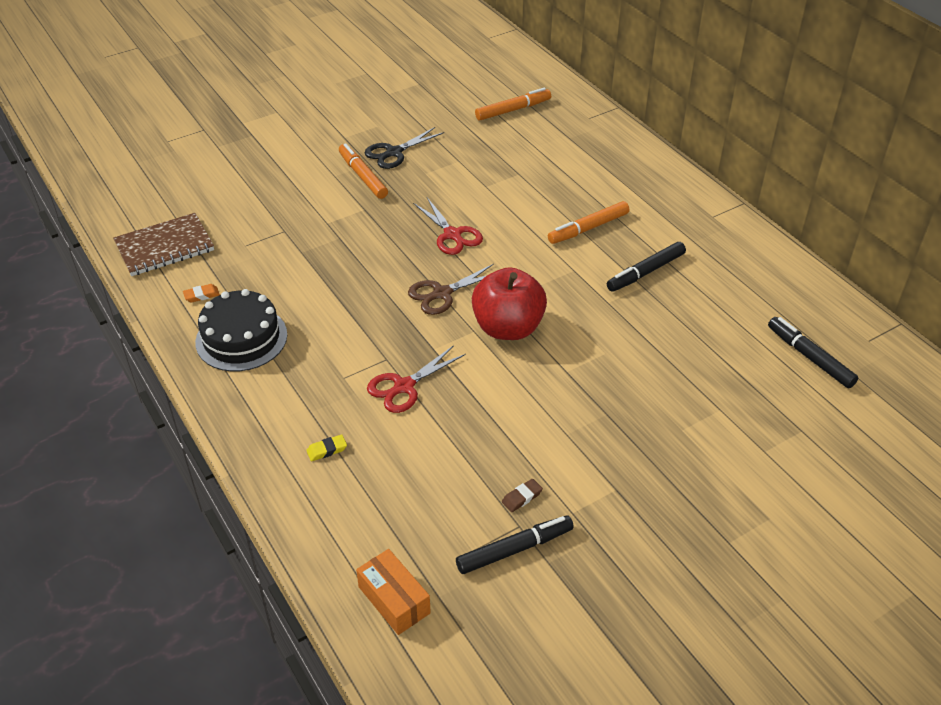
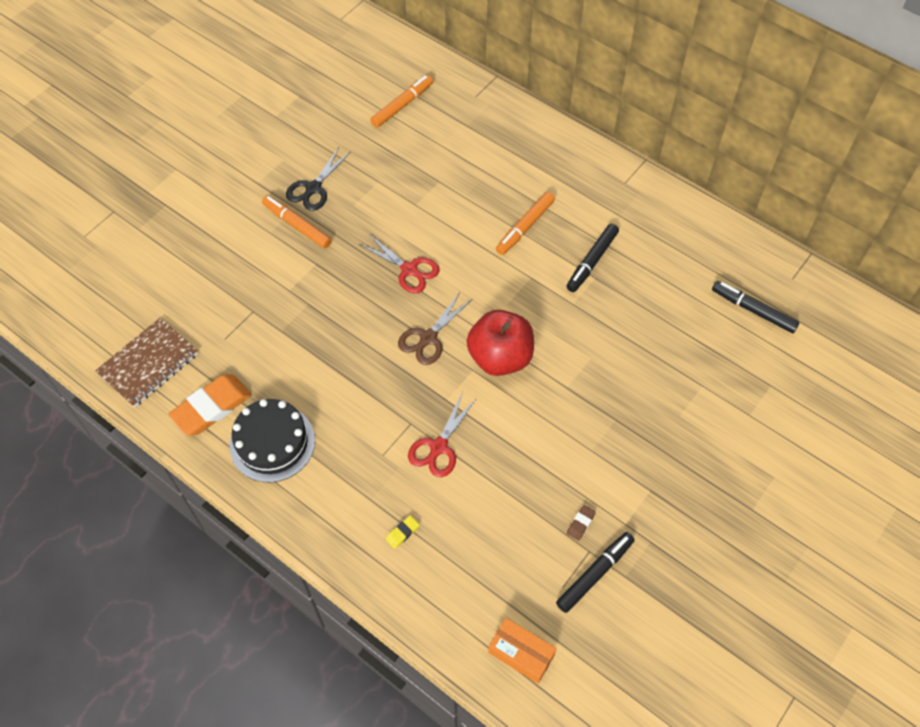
camera: 20 degrees left, 15 degrees up
orange eraser [183,284,220,302] -> orange eraser [169,374,252,435], size x2.39

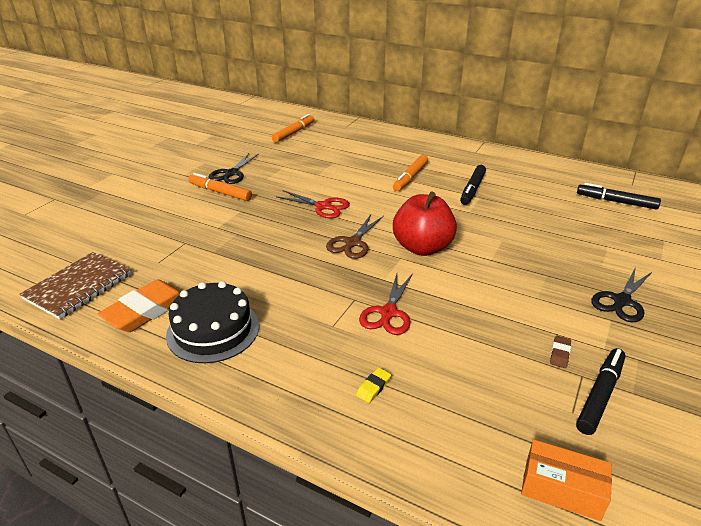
camera: 10 degrees left, 25 degrees down
none -> black scissors [591,267,652,322]

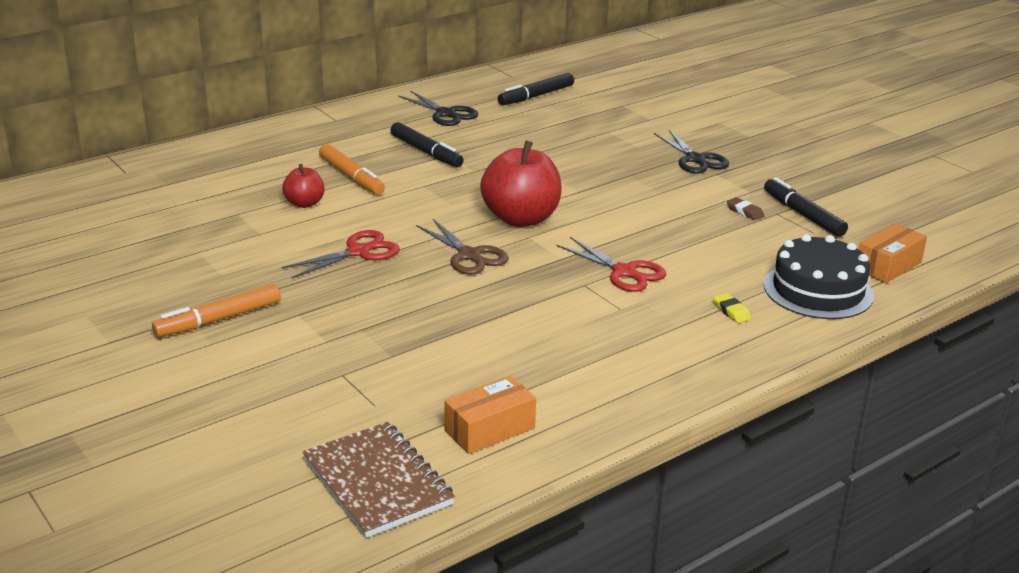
camera: 65 degrees left, 5 degrees down
orange eraser [98,280,181,332] -> orange box [444,376,536,454]
black cake [166,281,259,363] -> black cake moved to [764,234,874,319]
black scissors [209,153,259,184] -> black scissors moved to [398,90,478,126]
orange marker [272,114,314,143] -> none
none -> red apple [282,164,325,208]

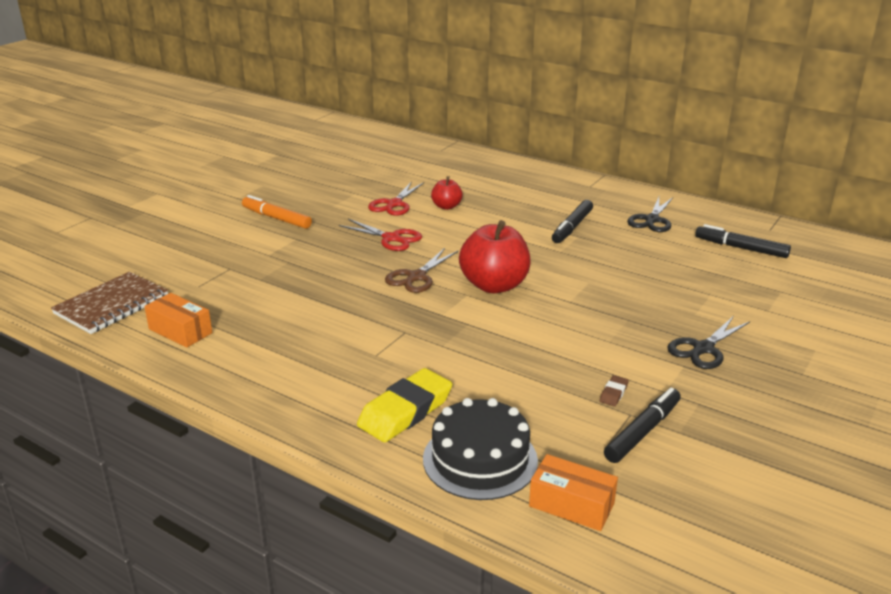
camera: 70 degrees right, 0 degrees up
orange marker [319,144,385,195] -> none
red scissors [557,237,666,292] -> red scissors moved to [368,181,424,216]
yellow eraser [713,293,751,323] -> yellow eraser [357,368,452,442], size x2.39

